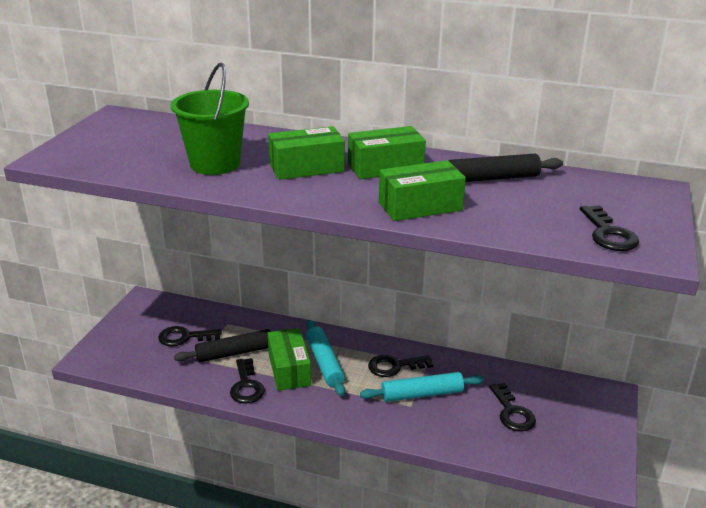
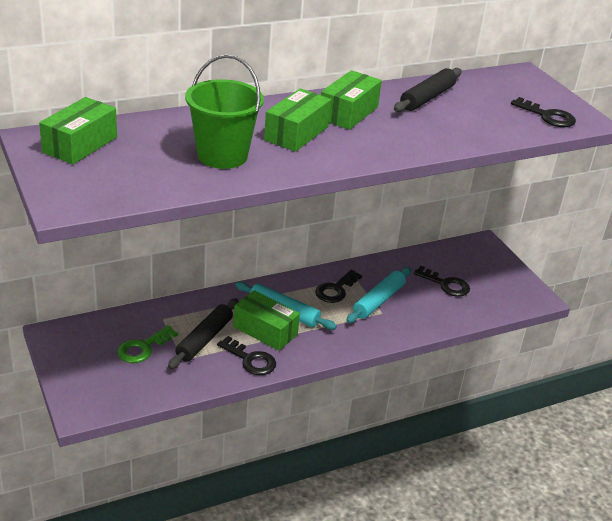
camera: 45 degrees left, 5 degrees up
black key [158,326,222,346] -> green key [117,325,178,363]
green box [379,160,466,221] -> green box moved to [39,97,117,164]

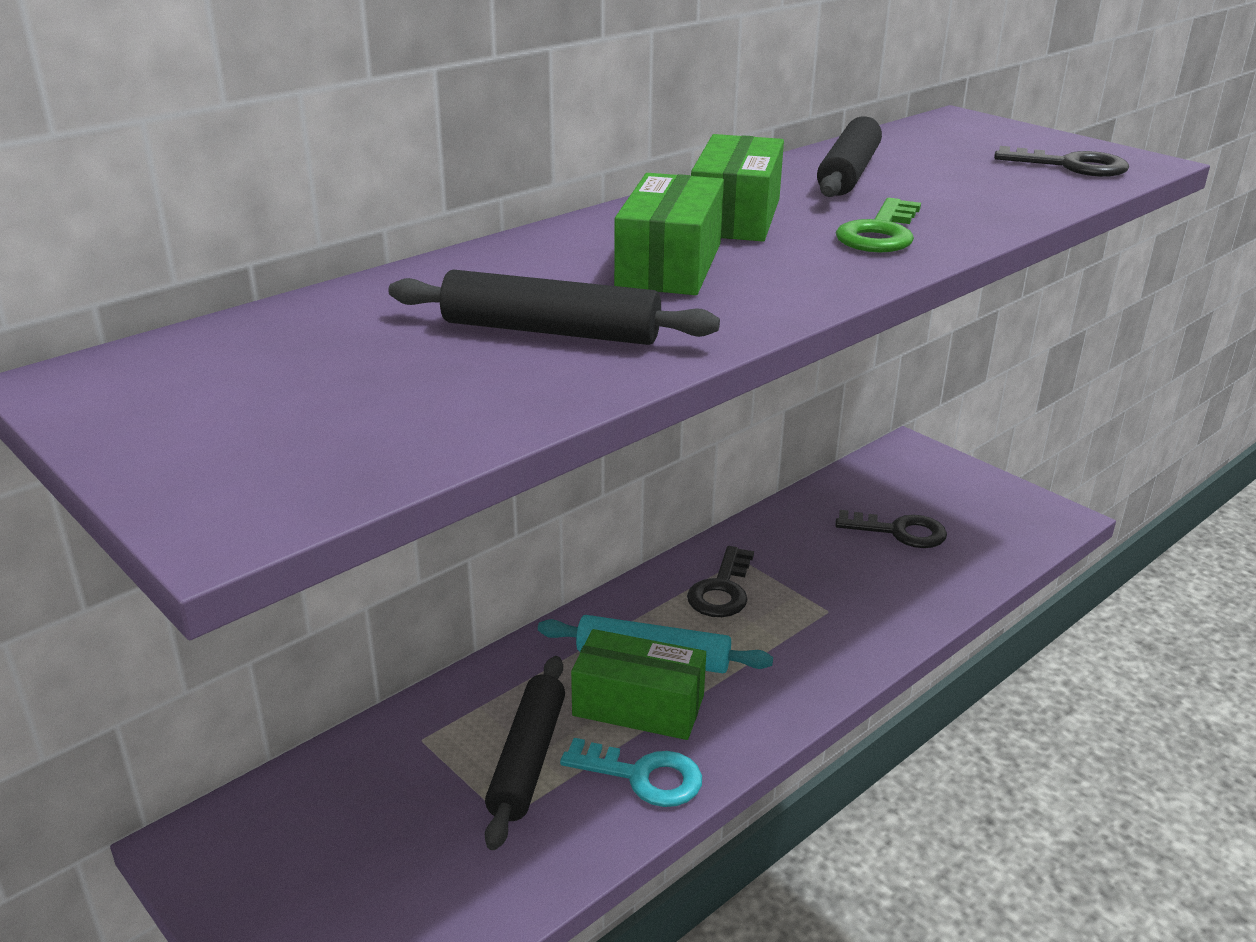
camera: 15 degrees left, 5 degrees down
green box [39,97,117,164] -> none
green key [117,325,178,363] -> green key moved to [835,198,921,253]
green bucket [185,54,264,169] -> black rolling pin [388,270,720,345]
black key [217,336,276,375] -> turquoise key [560,738,702,807]
turquoise rolling pin [346,267,411,323] -> none

